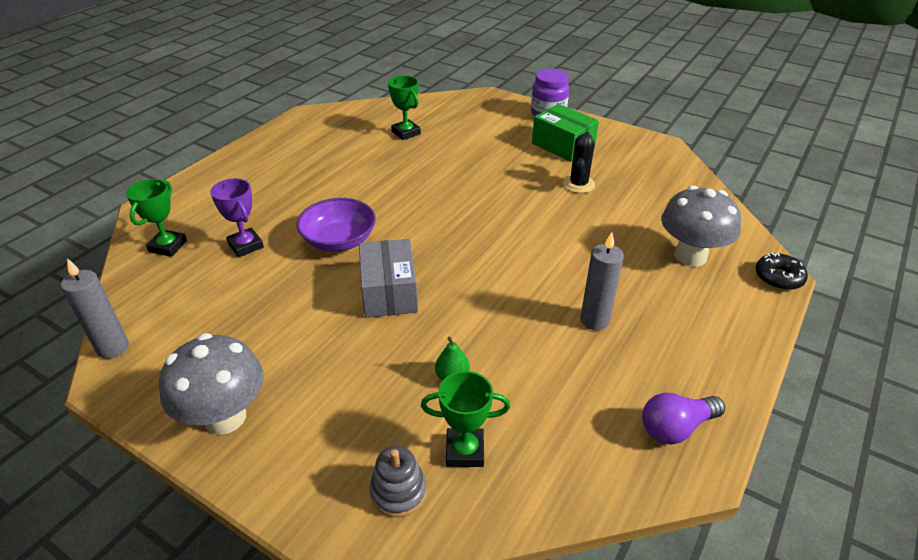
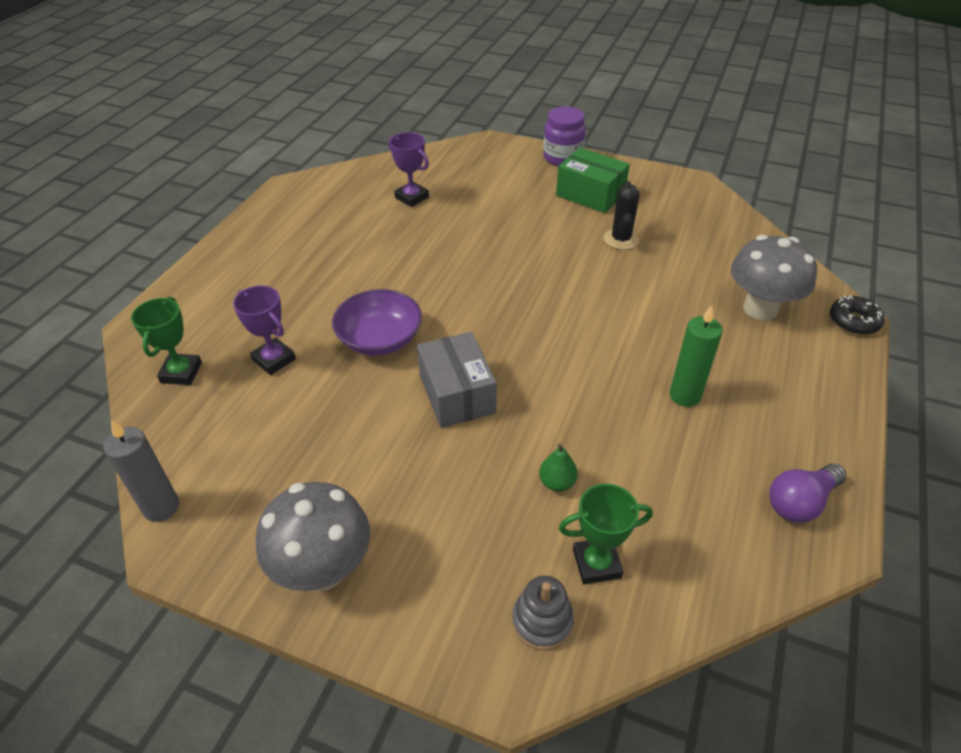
camera: 10 degrees left, 5 degrees up
green trophy [388,75,421,140] -> purple trophy [389,132,429,207]
grey candle [580,232,624,330] -> green candle [670,305,723,407]

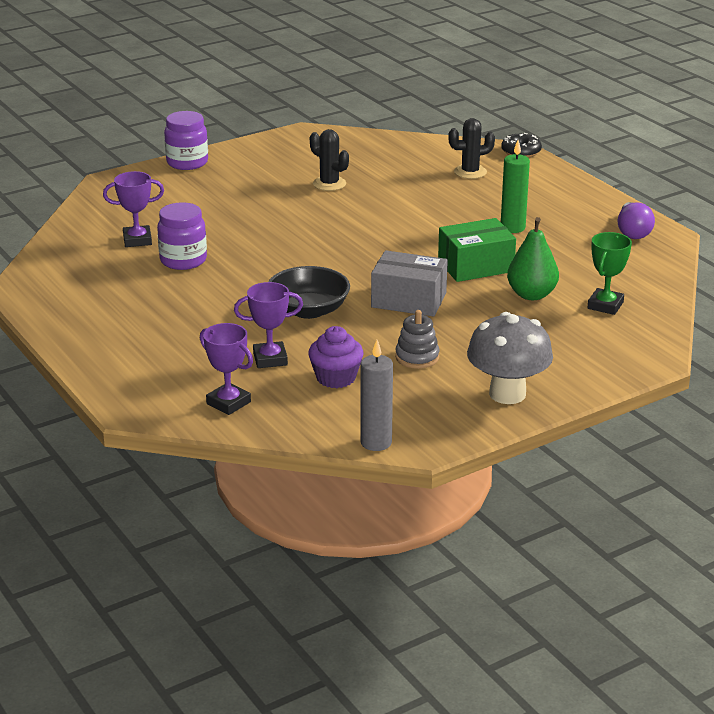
camera: 55 degrees left, 15 degrees down
green trophy [131,297,202,385] -> purple trophy [200,323,253,415]
purple bowl [332,289,422,356] -> black bowl [268,266,350,319]
grey stacking toy [512,576,574,650] -> grey stacking toy moved to [395,310,439,369]
green pear [539,443,578,492] -> green pear [507,217,559,300], size x1.74
green box [556,148,630,213] -> green box moved to [438,218,516,282]
grey mushroom [731,235,817,320] -> black cactus [448,118,495,179]
none -> purple jar [157,202,207,270]
none -> purple cupcake [308,326,363,388]

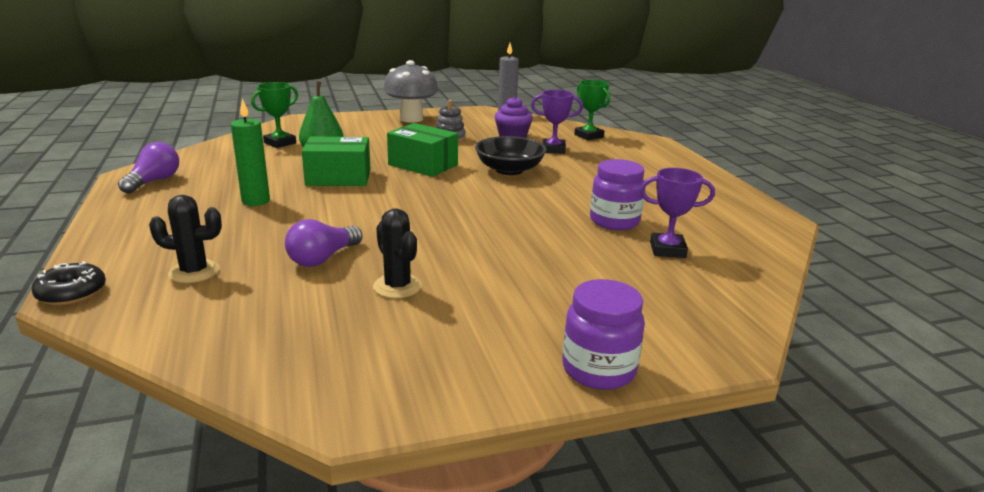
camera: 165 degrees left, 5 degrees down
purple trophy [200,323,253,415] -> green trophy [574,80,610,140]
grey box [371,250,448,317] -> green box [387,123,458,177]
none -> purple light bulb [285,219,362,267]

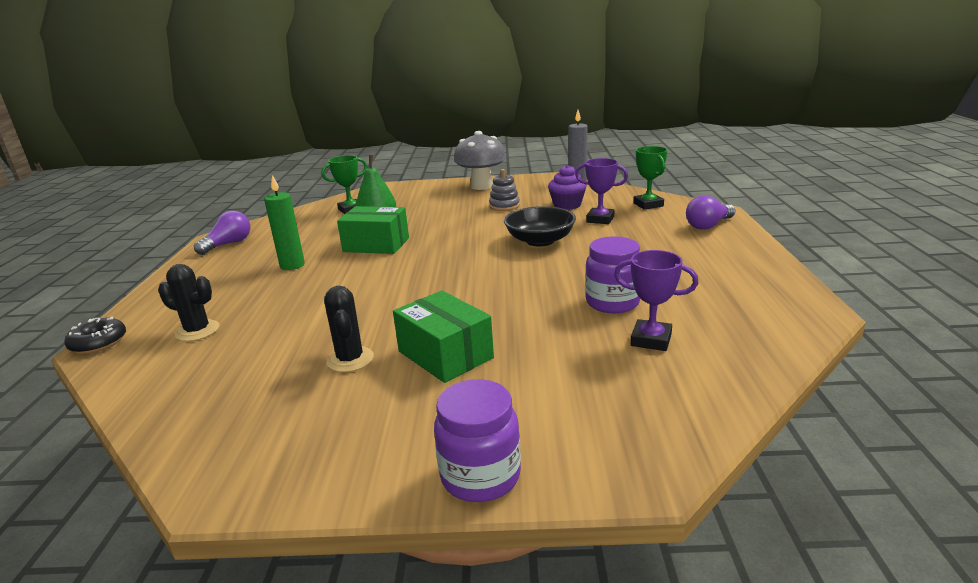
camera: 20 degrees right, 0 degrees up
purple light bulb [285,219,362,267] -> purple light bulb moved to [686,195,735,230]
green box [387,123,458,177] -> green box moved to [393,291,494,383]

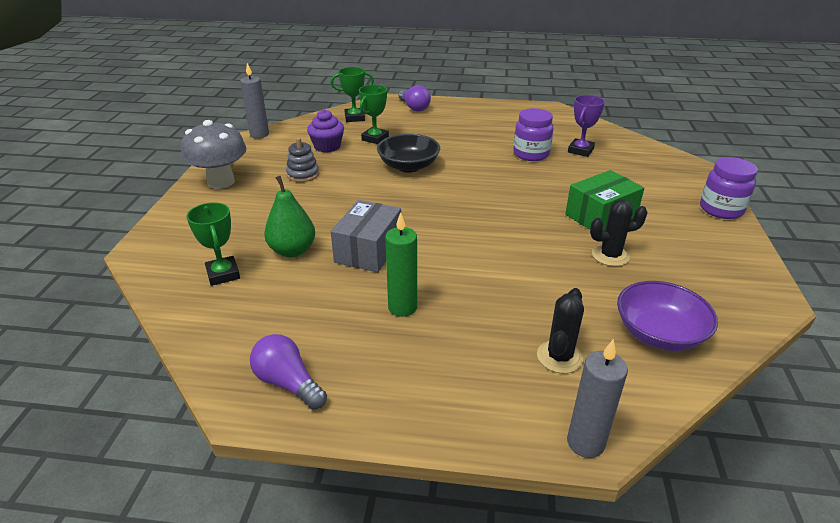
camera: 85 degrees left, 10 degrees up
black donut [64,317,126,354] -> grey candle [567,339,628,458]
green box [337,206,409,254] -> grey box [331,200,401,272]
purple trophy [575,158,628,224] -> green trophy [359,85,389,144]
none -> purple bowl [617,281,718,351]

